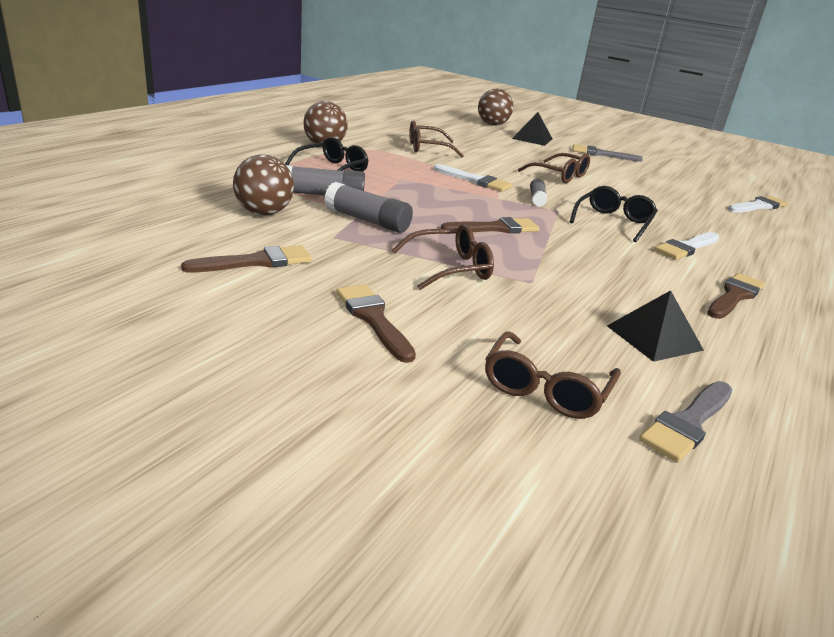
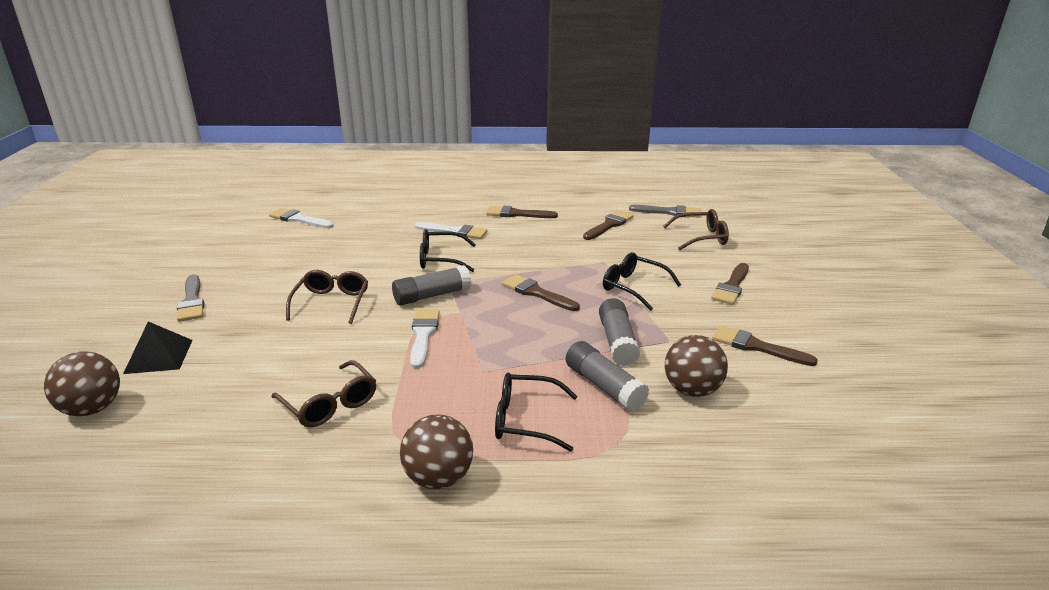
camera: 120 degrees left, 0 degrees up
brown glasses [392,224,494,290] -> black glasses [603,252,681,311]
grey glue stick [530,179,547,207] -> grey glue stick [392,265,471,305], size x1.68
black pyramid [607,290,704,362] -> brown brush [583,210,633,240]

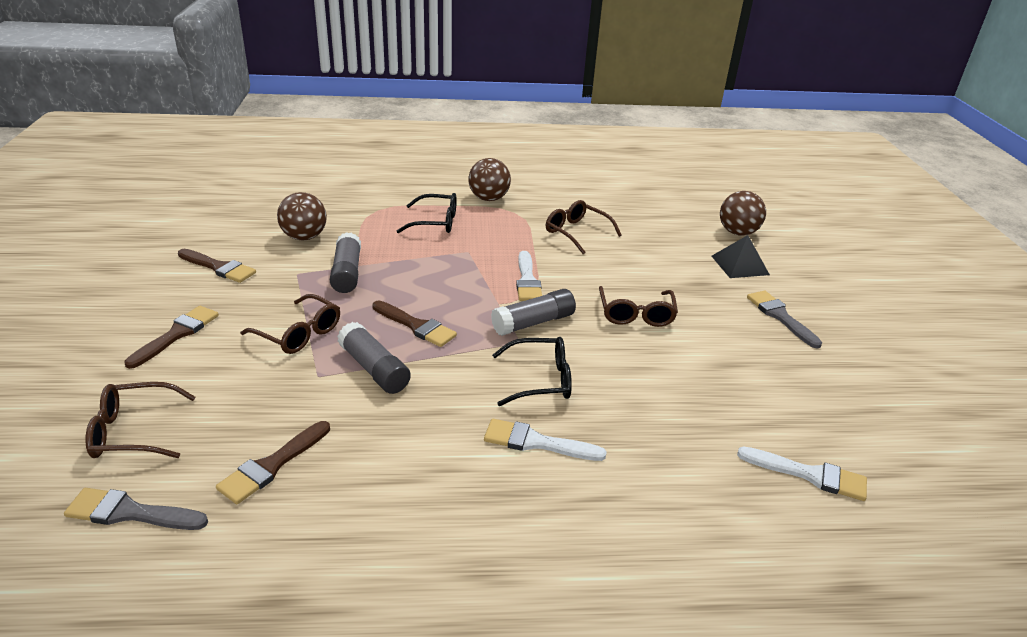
camera: 175 degrees right, 5 degrees up
brown brush [486,206,558,218] -> none
grey glue stick [566,341,649,412] -> grey glue stick moved to [337,322,411,394]
black glasses [603,252,681,311] -> brown glasses [240,294,340,354]

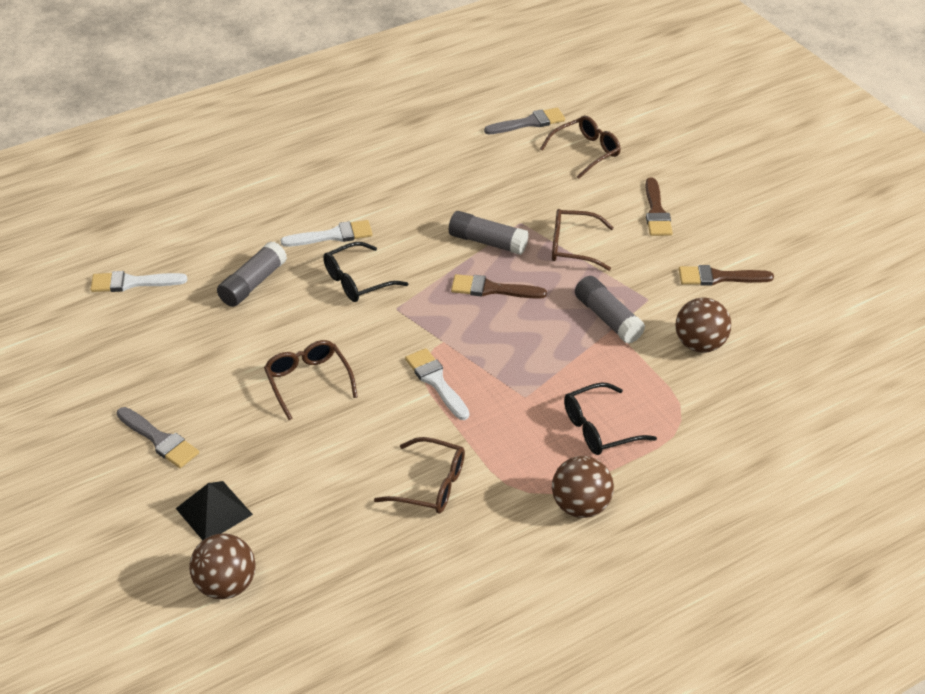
camera: 155 degrees right, 10 degrees up
brown brush [216,421,330,504] -> none
grey glue stick [491,289,576,336] -> grey glue stick moved to [217,241,287,307]

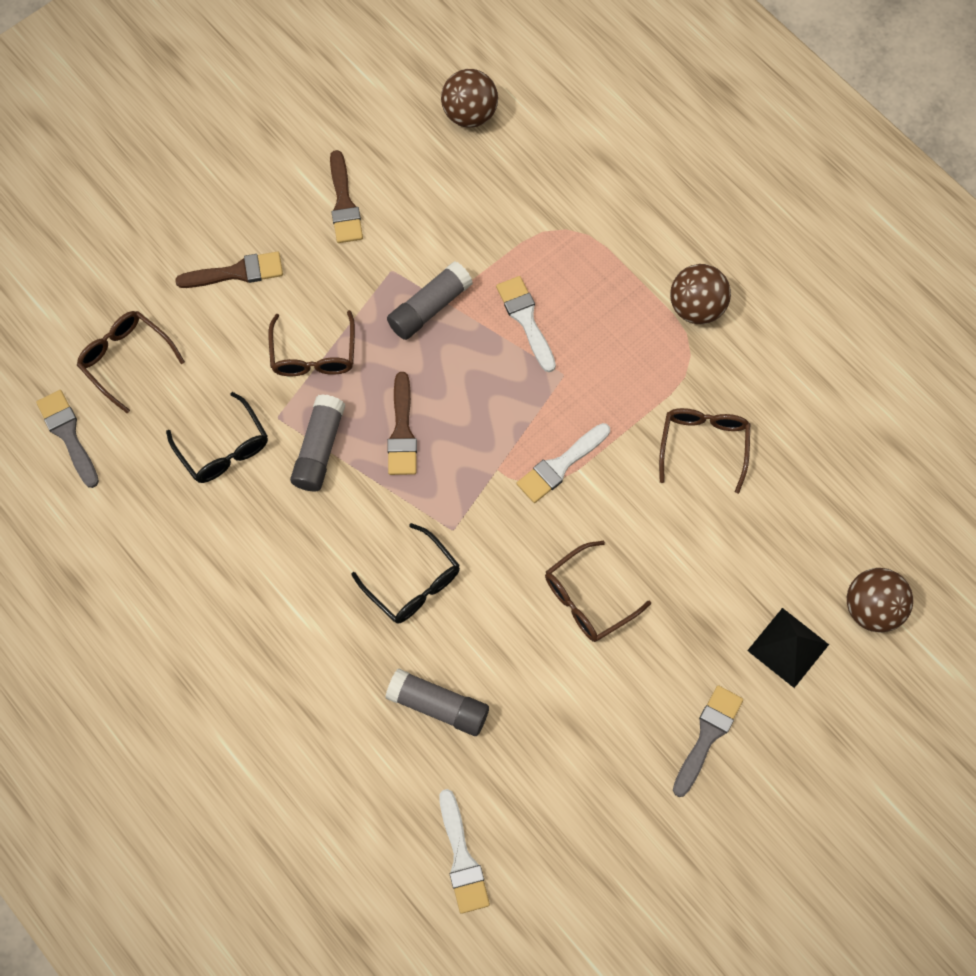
camera: 100 degrees left, 25 degrees up
white brush [281,220,372,247] -> white brush moved to [496,276,556,372]
black glasses [564,383,657,455] -> black glasses moved to [166,392,268,483]
brown ball [675,298,731,353] -> brown ball moved to [441,69,498,128]

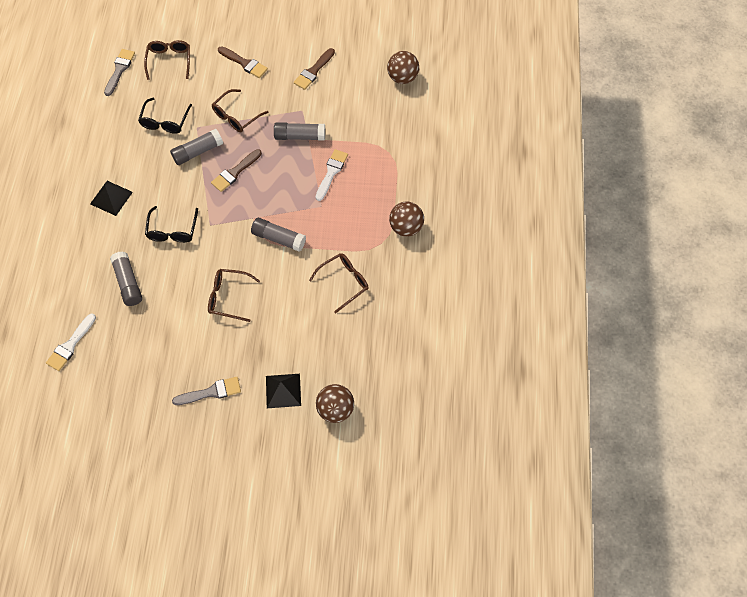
camera: 45 degrees right, 5 degrees down
white brush [517,423,610,503] -> grey glue stick [251,218,306,252]
none -> black pyramid [90,181,133,216]

